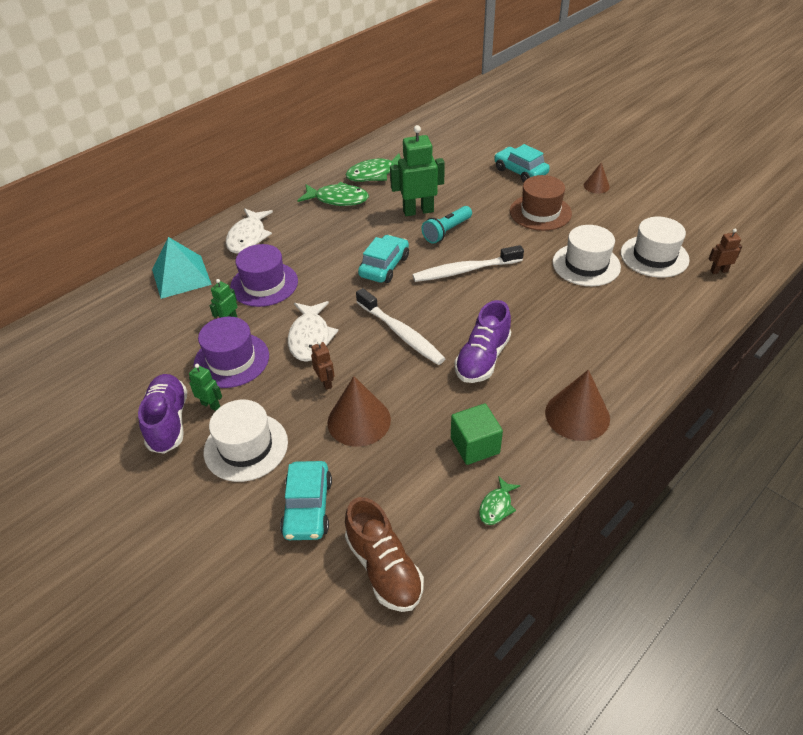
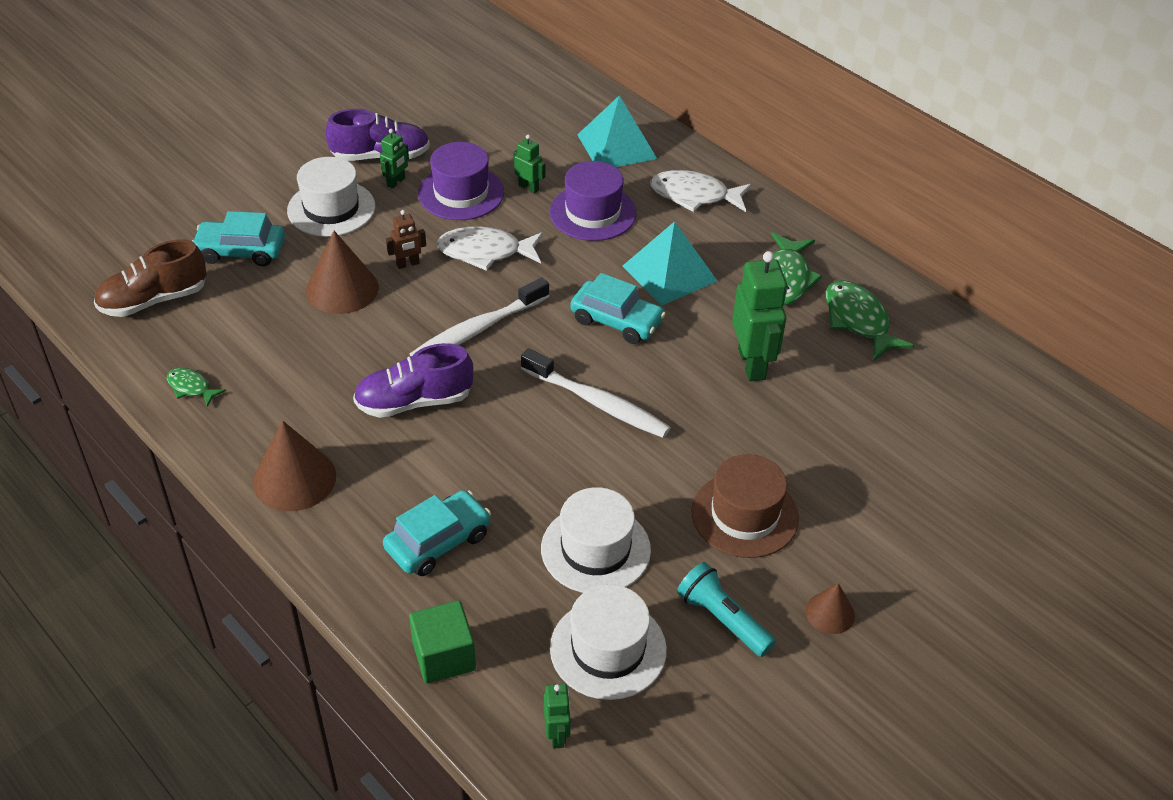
camera: 90 degrees right, 0 degrees up
white toothbrush [412,245,524,282] -> white toothbrush turned 135 degrees clockwise [521,348,671,438]
turquoise flashlight [421,206,472,244] -> turquoise flashlight moved to [677,562,776,657]
green cube [451,404,503,465] -> green cube moved to [409,600,476,684]
purple shoe [455,300,511,383] -> purple shoe turned 45 degrees counterclockwise [353,343,473,418]
turquoise car [494,144,550,183] -> turquoise car moved to [383,490,491,576]
brown robot [709,229,742,274] -> green robot [544,684,571,749]
none -> turquoise pyramid [623,221,717,306]

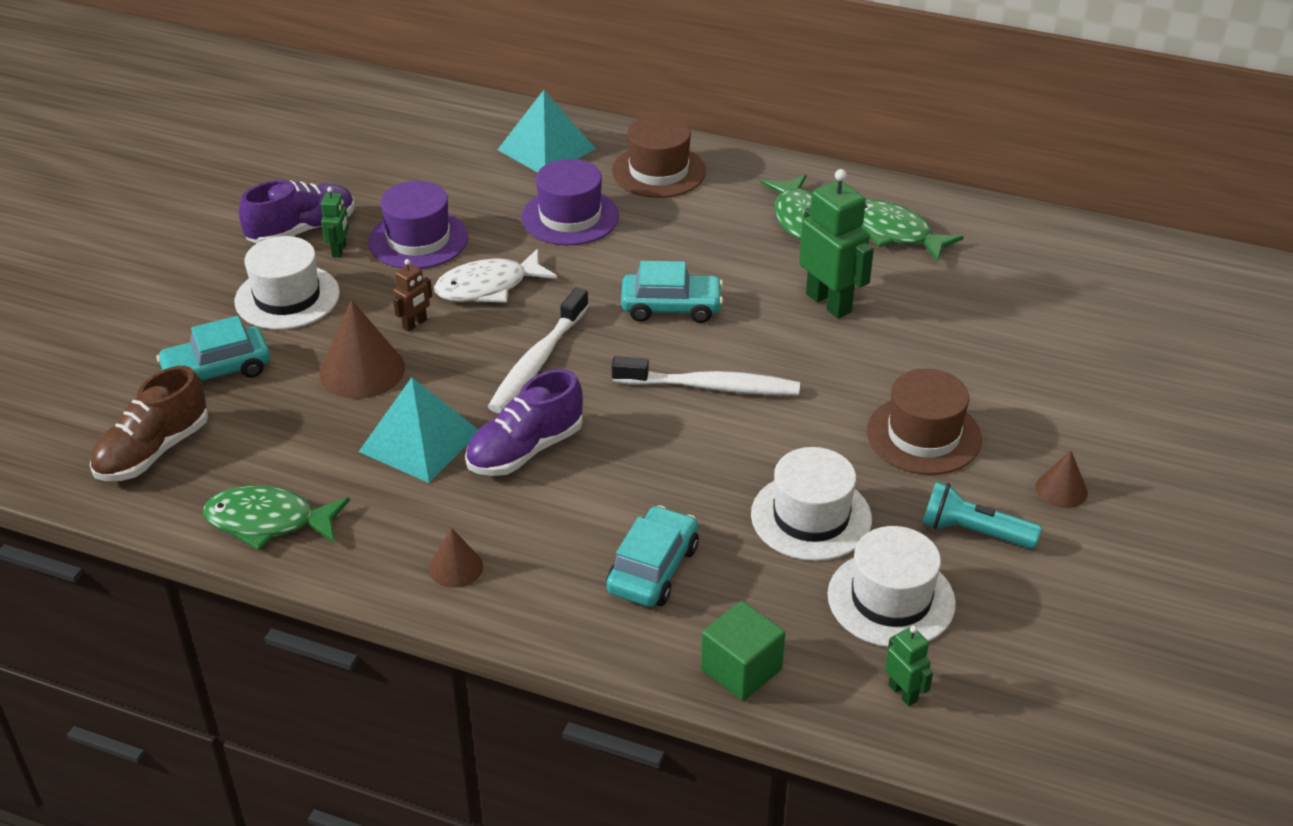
camera: 25 degrees left, 5 degrees down
green fish [167,368,226,407] -> green fish [203,486,350,551], size x1.84
brown cone [253,421,336,511] -> brown cone [429,528,483,588], size x0.56
green robot [513,134,545,194] -> none
turquoise pyramid [623,221,717,306] -> turquoise pyramid moved to [359,377,478,483]
white fish [650,170,752,212] -> brown hat [612,115,706,198]

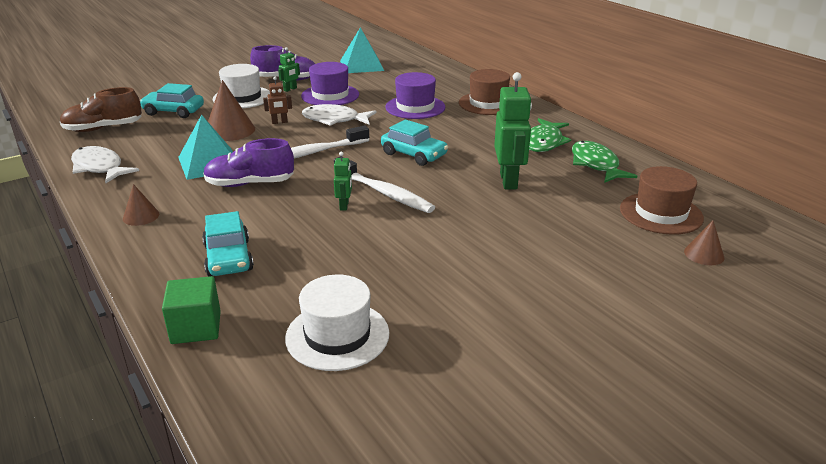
camera: 35 degrees right, 10 degrees down
green fish [203,486,350,551] -> white fish [71,146,139,183]
turquoise pyramid [498,90,596,173] -> turquoise pyramid moved to [340,27,384,73]
turquoise car [606,505,699,607] -> turquoise car turned 105 degrees clockwise [202,211,254,277]
white hat [751,447,872,561] -> none
brown hat [867,368,982,475] -> brown hat moved to [620,166,704,235]
green robot [885,626,933,706] -> green robot moved to [334,152,352,211]
turquoise flashlight [922,481,1042,549] -> none
brown cone [1036,451,1088,508] -> brown cone moved to [684,221,724,265]

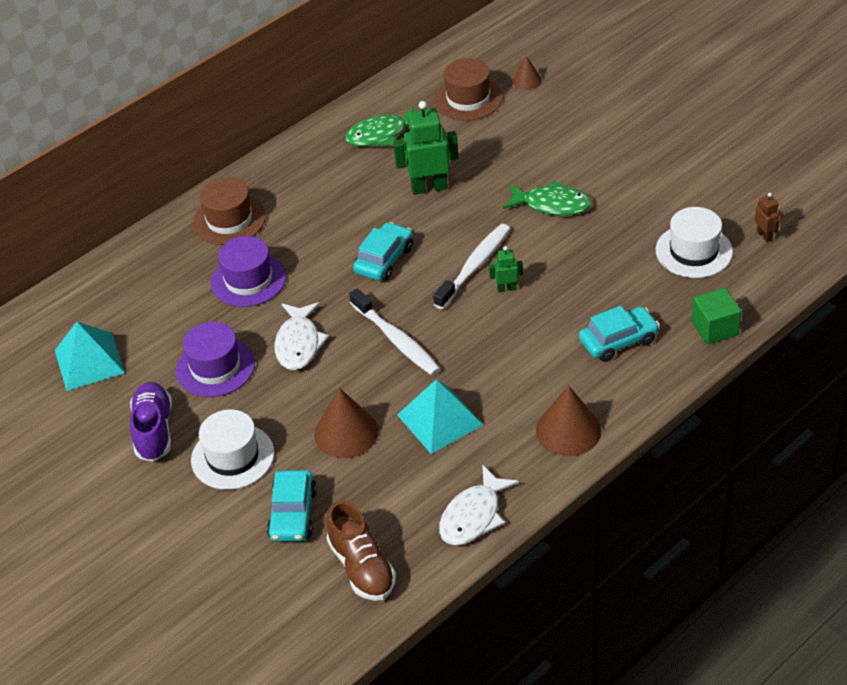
camera: 95 degrees left, 15 degrees up
brown cone [123,184,159,226] -> brown cone [536,385,601,456], size x1.80
purple shoe [203,138,294,187] -> none
brown robot [263,77,292,124] -> brown robot moved to [755,193,780,242]
green robot [278,47,300,92] -> none
green fish [529,118,571,152] -> green fish moved to [503,181,591,216]

